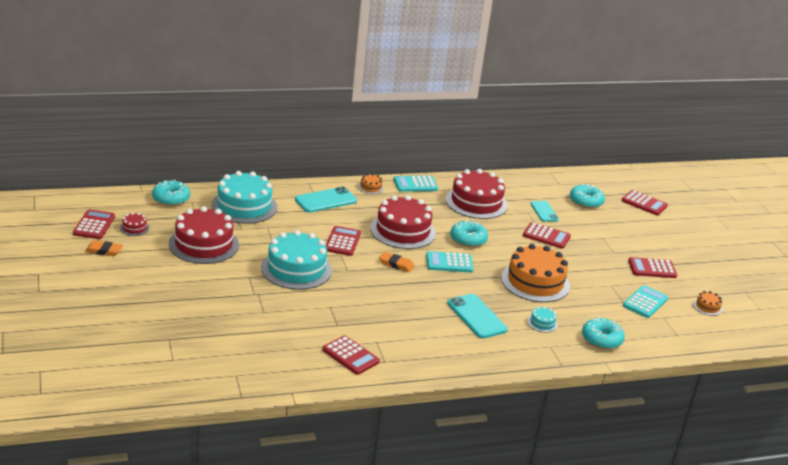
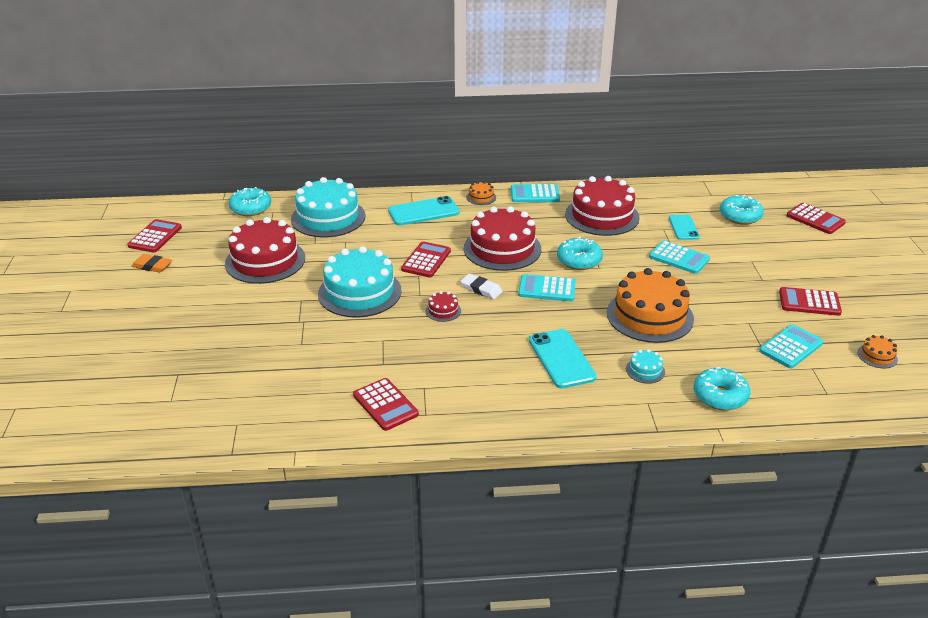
camera: 15 degrees right, 5 degrees up
red cake [120,212,149,236] -> red cake moved to [425,291,461,322]
orange eraser [379,252,414,272] -> white eraser [460,274,503,299]
red calculator [523,222,571,249] -> turquoise calculator [649,240,710,274]

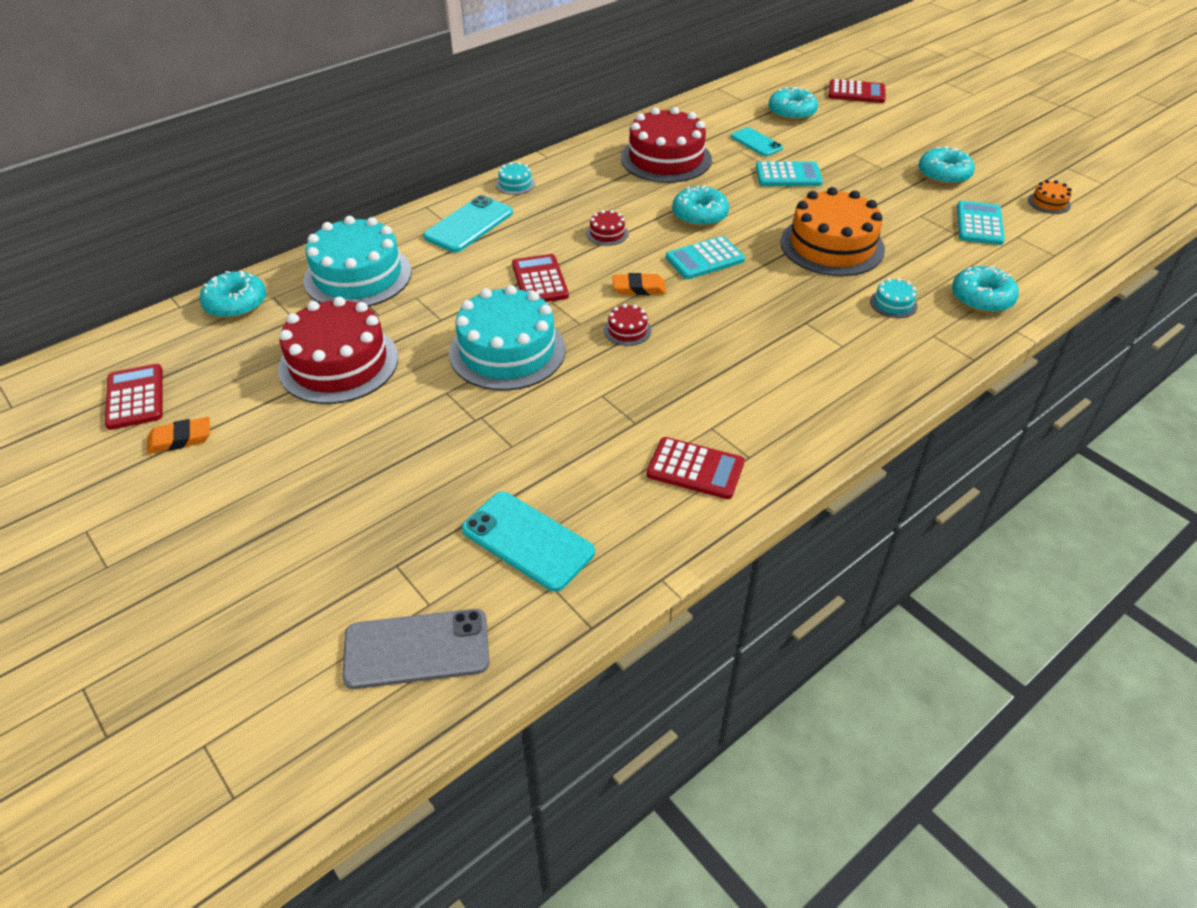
camera: 35 degrees left, 10 degrees up
white eraser [460,274,503,299] -> orange eraser [612,273,666,295]
red cake [464,206,541,271] -> red cake [586,210,628,246], size x0.42
orange cake [466,181,496,205] -> turquoise cake [496,162,535,195]
turquoise calculator [511,184,560,202] -> none
turquoise phone [529,329,597,388] -> turquoise phone moved to [462,492,595,592]
red calculator [779,287,842,316] -> turquoise donut [919,146,975,185]
none -> grey phone [342,609,489,689]

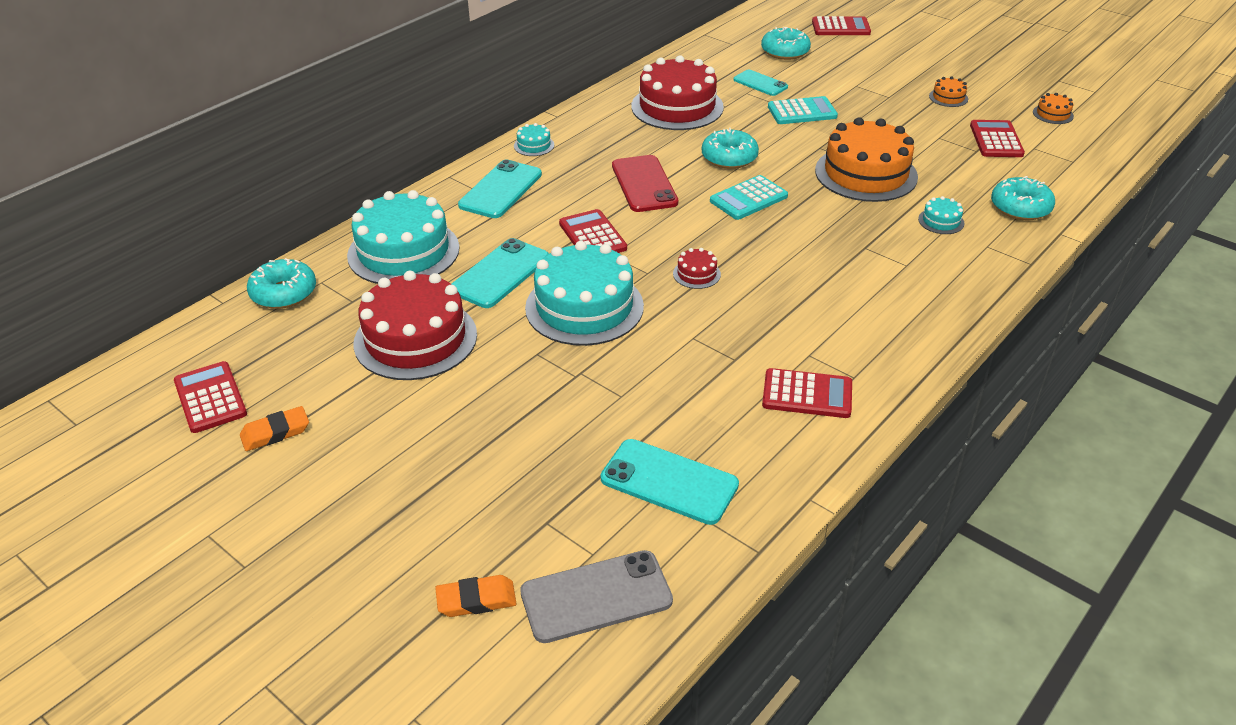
camera: 10 degrees left, 5 degrees down
red cake [586,210,628,246] -> red phone [612,155,678,212]
orange eraser [612,273,666,295] -> orange eraser moved to [435,575,517,617]
turquoise donut [919,146,975,185] -> orange cake [929,77,968,107]
turquoise calculator [957,201,1005,245] -> red calculator [970,120,1025,157]
none -> turquoise phone [452,238,549,308]

